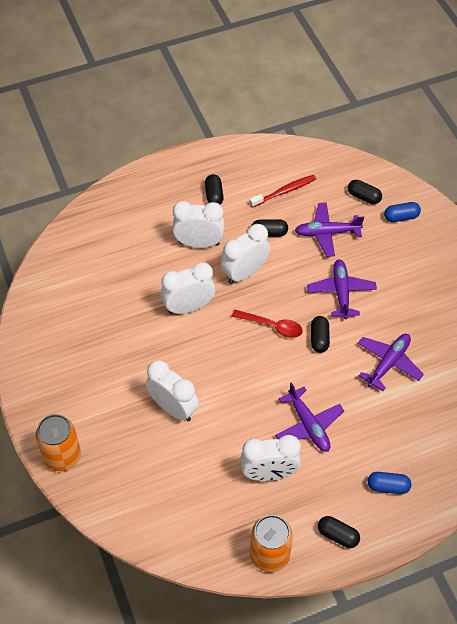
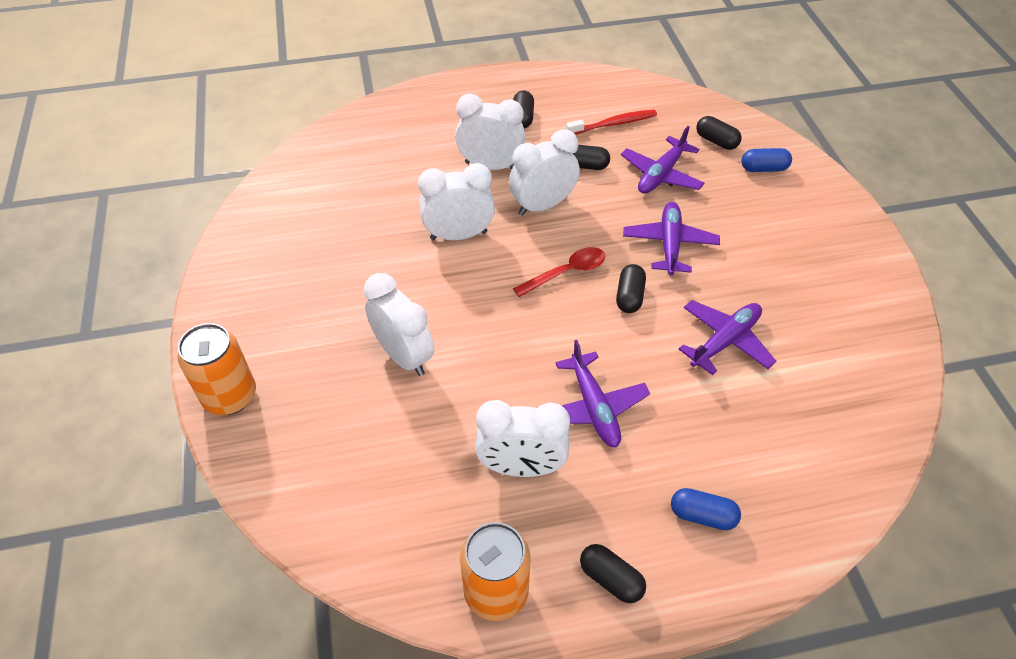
camera: 10 degrees right, 5 degrees down
red spoon [232,310,303,338] -> red spoon turned 60 degrees counterclockwise [513,247,605,297]
purple plane [295,203,364,257] -> purple plane turned 60 degrees counterclockwise [621,126,704,194]

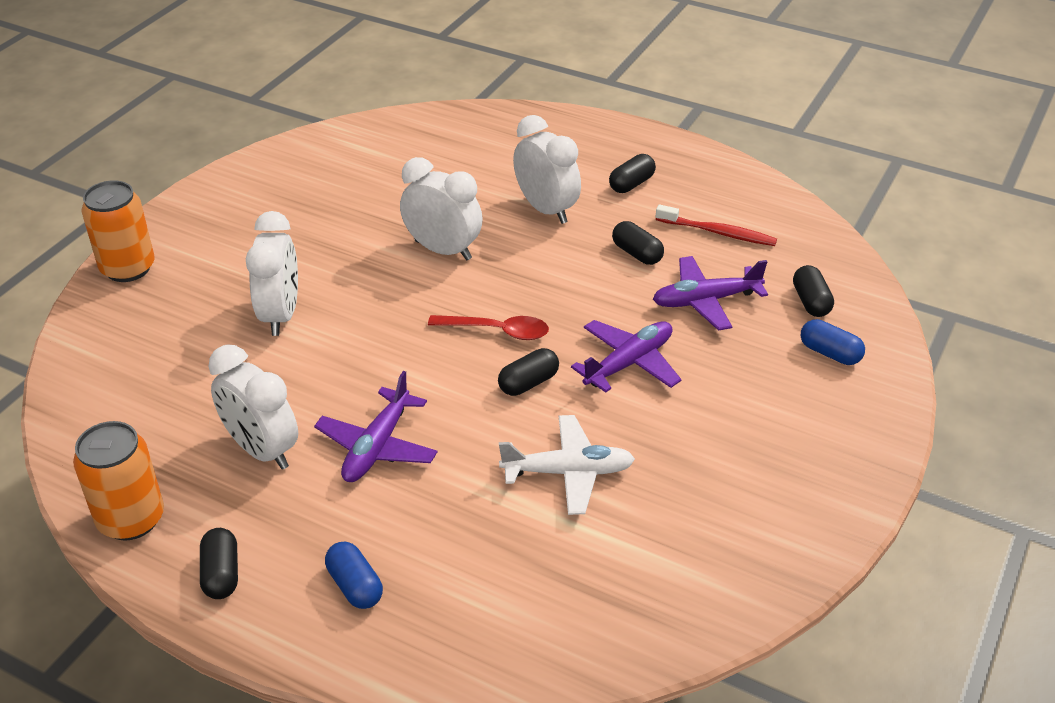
camera: 40 degrees right, 10 degrees down
white clock [509,129,580,216] -> none
purple plane [679,300,776,375] -> white plane [499,415,635,515]

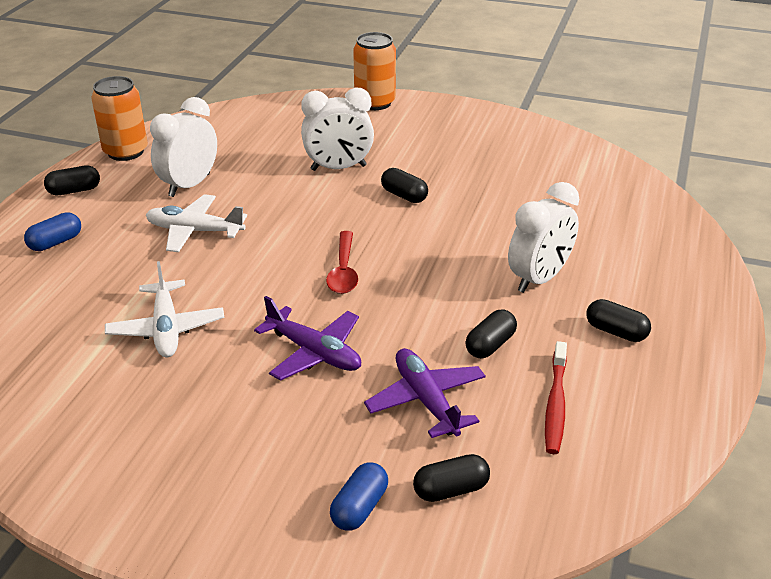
camera: 80 degrees right, 5 degrees down
purple plane [314,371,438,482] -> white plane [146,194,247,252]
white clock [400,157,483,260] -> none
black capsule [498,348,559,396] -> black capsule moved to [381,168,428,203]

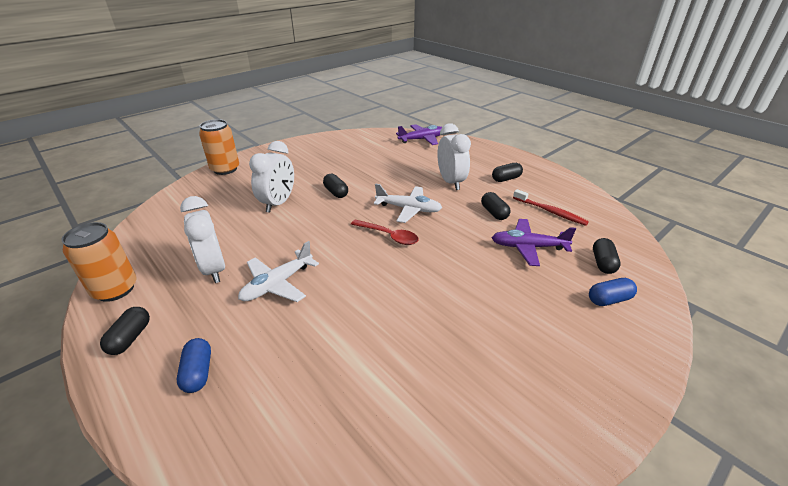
camera: 60 degrees left, 0 degrees up
white plane [105,261,225,357] -> white plane moved to [374,184,442,223]
purple plane [254,296,361,381] -> purple plane moved to [396,124,442,145]
blue capsule [330,462,388,531] -> blue capsule turned 75 degrees counterclockwise [589,278,637,306]
black capsule [381,168,428,203] -> black capsule turned 75 degrees clockwise [323,174,348,198]

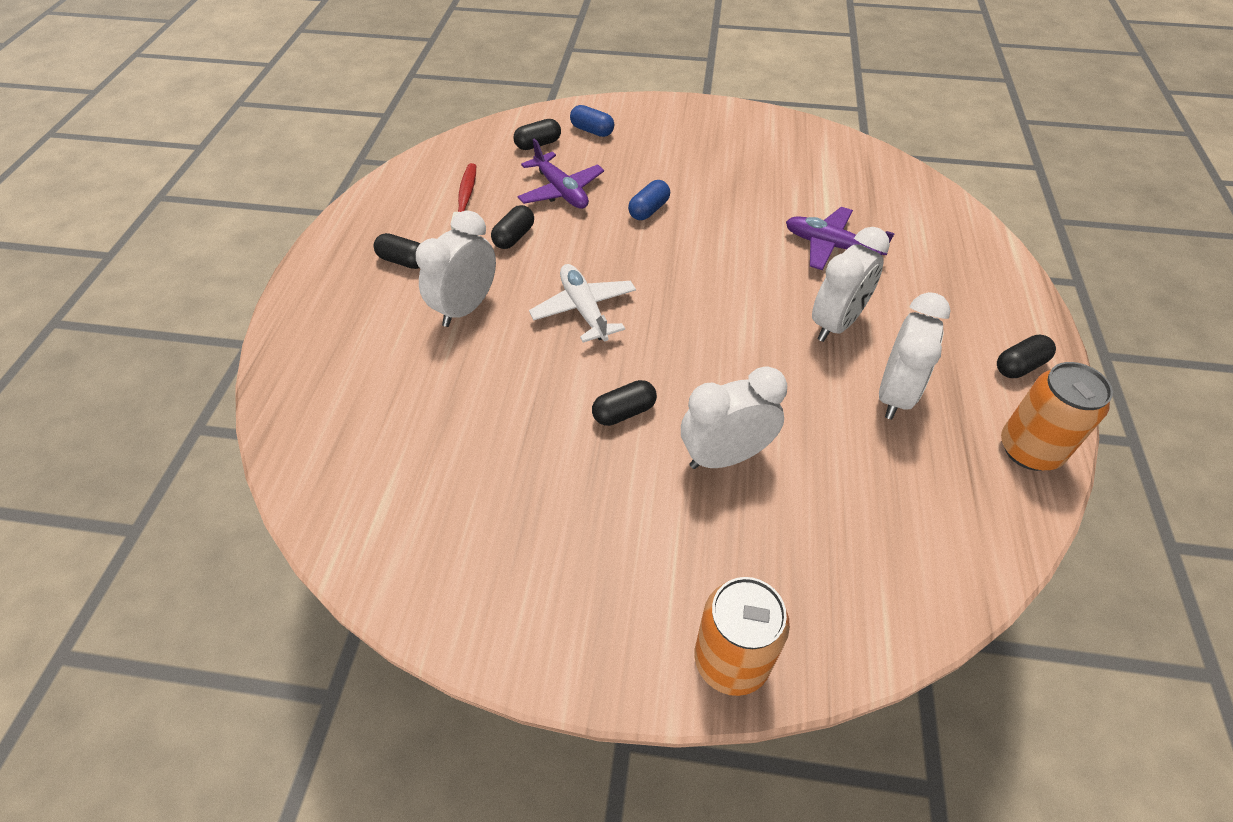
camera: 130 degrees left, 15 degrees up
blue capsule [177,338,211,393] -> blue capsule moved to [628,180,670,220]
white plane [238,241,319,302] -> white clock [812,227,890,342]
black capsule [323,174,348,198] -> black capsule turned 45 degrees clockwise [592,380,657,426]
red spoon [351,219,419,245] -> none
purple plane [396,124,442,145] -> purple plane moved to [786,207,895,270]

